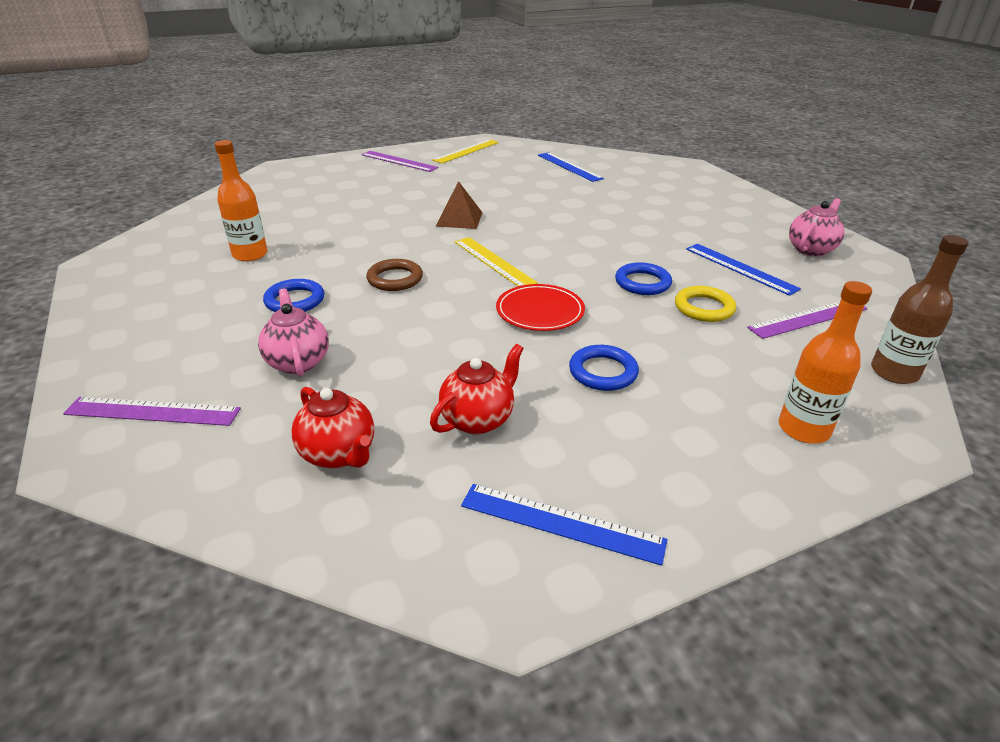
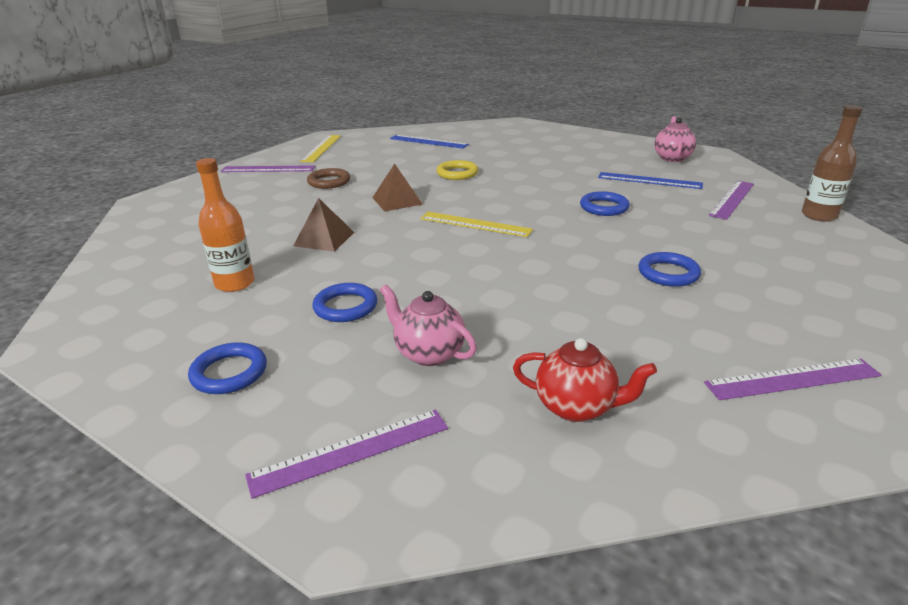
camera: 30 degrees left, 5 degrees down
brown ring [366,259,423,291] -> brown ring moved to [307,168,350,189]
red teapot [430,344,524,434] -> none
blue ruler [461,484,668,566] -> purple ruler [704,359,882,400]
red plate [496,284,585,331] -> none
yellow ring [675,286,736,322] -> yellow ring moved to [436,160,478,180]
orange bottle [779,281,872,444] -> none
none -> blue ring [188,342,267,394]
none -> brown pyramid [293,198,354,252]

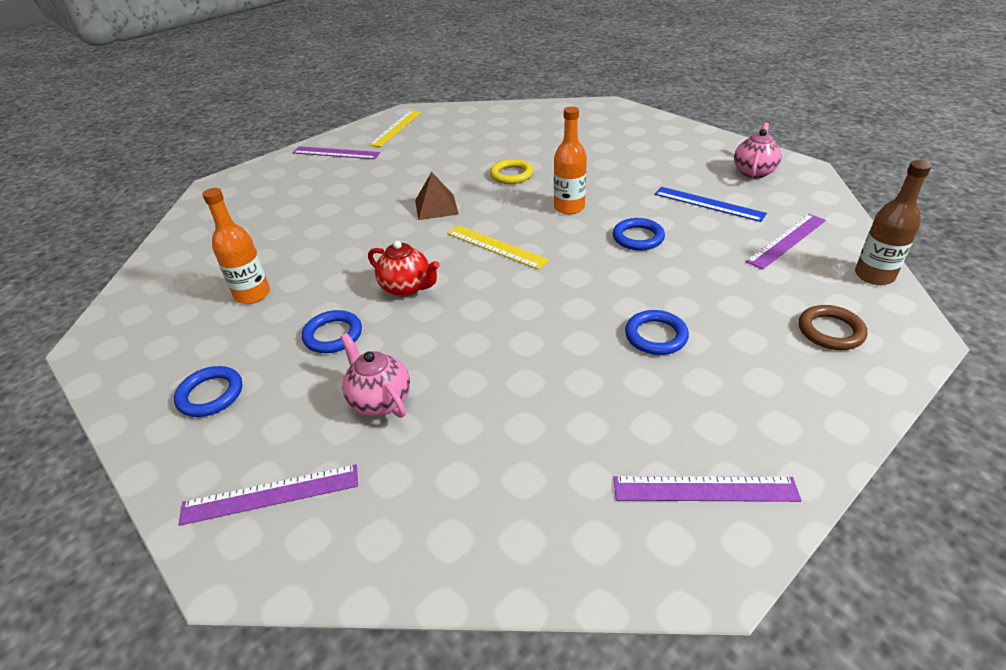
camera: 15 degrees right, 10 degrees up
brown pyramid [293,198,354,252] -> none
brown ring [307,168,350,189] -> brown ring moved to [799,305,867,350]
blue ruler [390,135,469,149] -> none
red teapot [513,338,657,422] -> red teapot moved to [368,240,440,297]
none -> orange bottle [554,107,587,214]

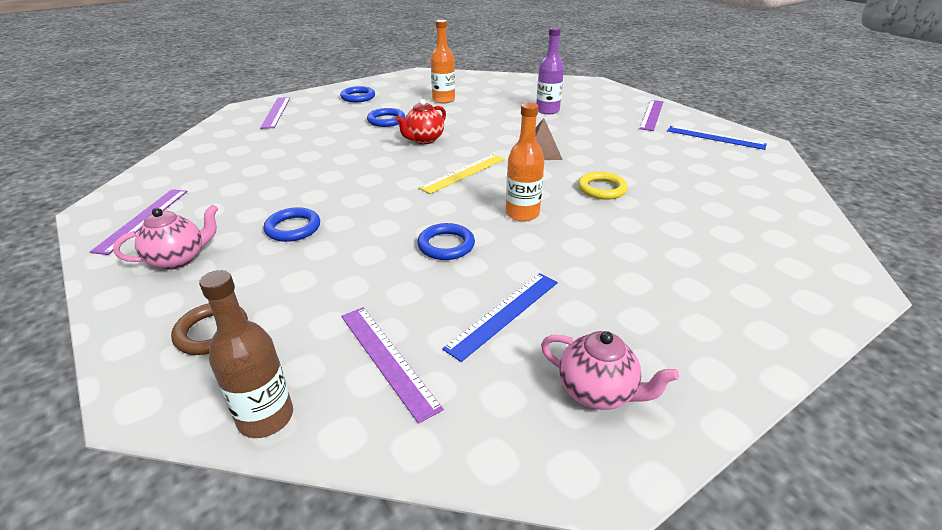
camera: 95 degrees right, 5 degrees down
pink teapot [341,333,410,418] -> pink teapot moved to [113,205,218,270]
yellow ruler [369,110,422,147] -> blue ruler [667,126,767,150]
none -> purple bottle [536,27,564,114]

